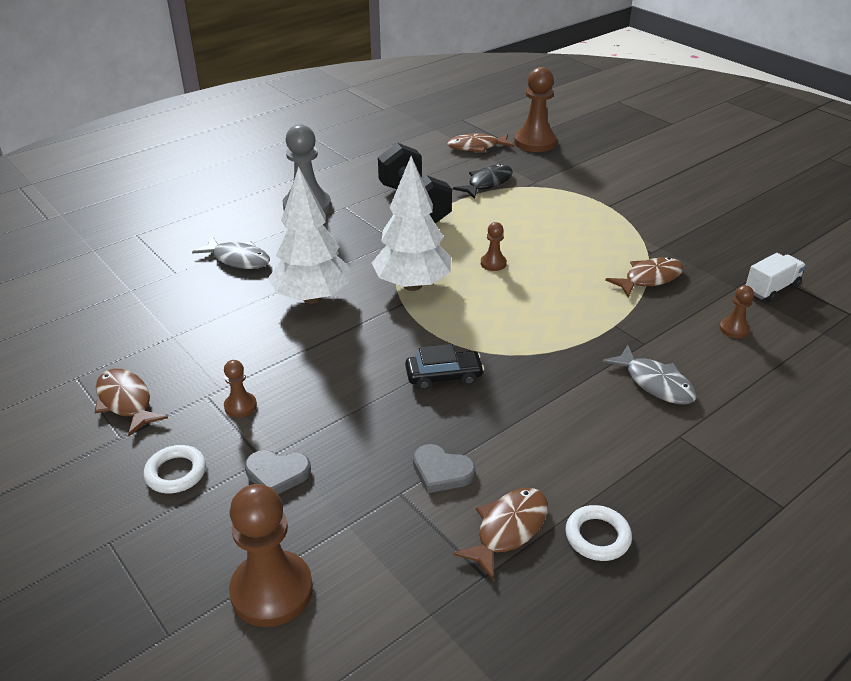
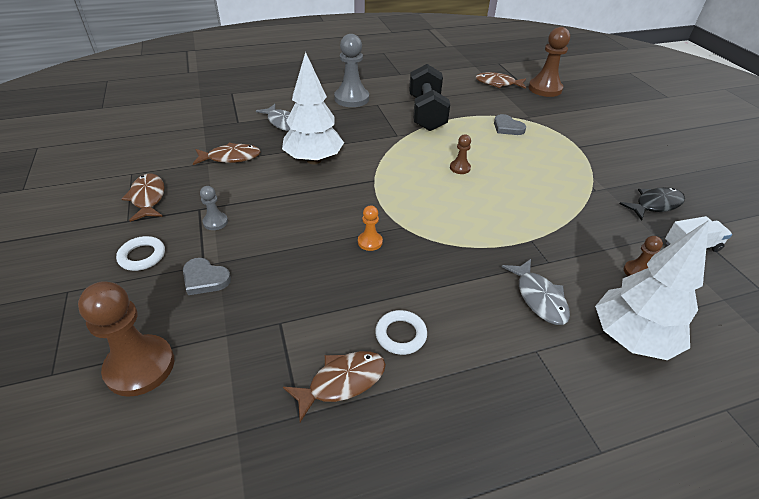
camera: 20 degrees right, 5 degrees up
brown pawn [224,360,257,417] -> grey pawn [200,186,228,230]
white tree [372,156,451,291] -> white tree moved to [595,220,709,360]
black car [405,344,484,390] -> orange pawn [358,206,383,251]
grey heart [413,444,476,493] -> grey heart moved to [494,114,526,135]
black fish [453,164,513,199] -> black fish moved to [620,187,685,221]
white ring [565,505,632,561] -> white ring moved to [375,310,427,355]
brown fish [605,257,683,297] -> brown fish moved to [193,143,261,165]

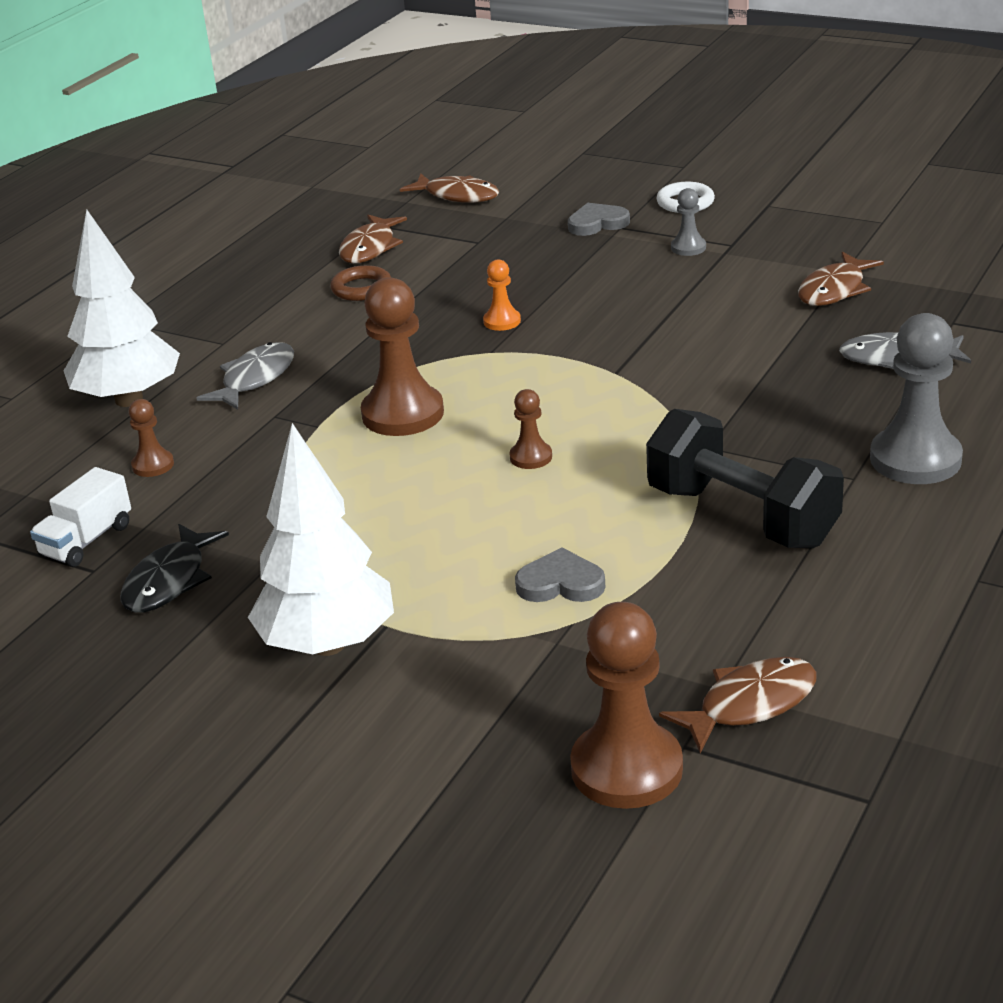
camera: 140 degrees right, 10 degrees down
brown pawn [78,281,174,397] -> brown pawn moved to [361,277,444,436]
brown fish [122,174,165,222] -> brown fish moved to [400,174,499,203]
white tree [282,52,344,164] -> white tree moved to [248,423,394,656]
white ring [375,310,427,355] -> brown ring [330,265,391,301]
grey fish [502,259,570,325] -> grey fish turned 90 degrees clockwise [196,342,294,410]

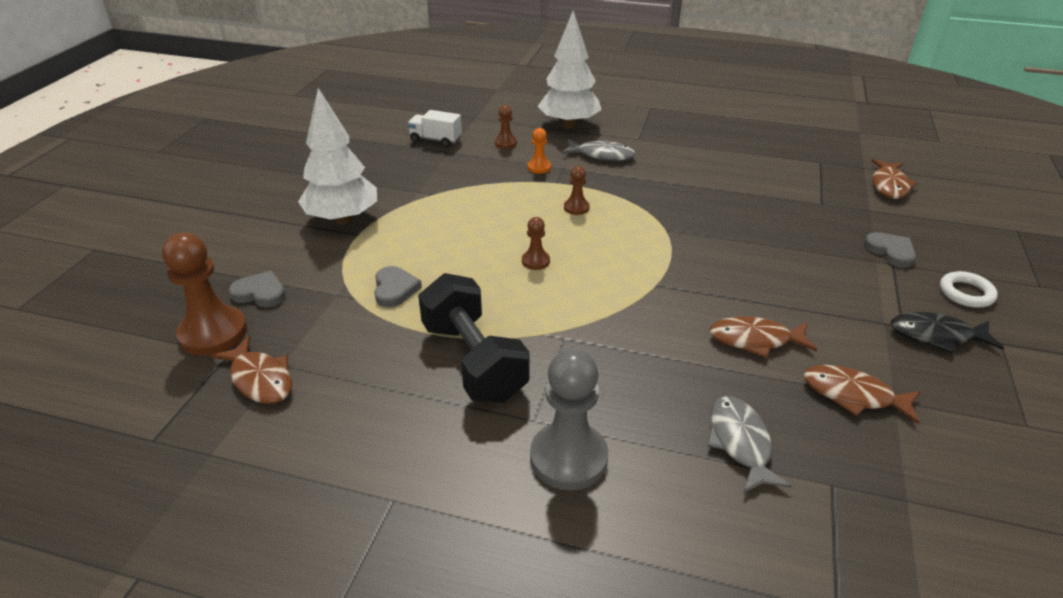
camera: 75 degrees right, 5 degrees up
black fish [121,524,229,613] -> black fish moved to [891,312,1004,354]
brown ring [330,265,391,301] -> none
brown fish [339,215,407,264] -> brown fish moved to [710,316,817,358]
brown pawn [361,277,444,436] -> brown pawn [564,166,590,215], size x0.49
orange pawn [483,259,521,331] -> orange pawn moved to [528,128,551,174]
black dumbbell [646,409,844,548] -> black dumbbell turned 60 degrees counterclockwise [418,273,530,403]
grey pawn [671,188,706,256] -> none
none -> grey heart [229,271,286,307]

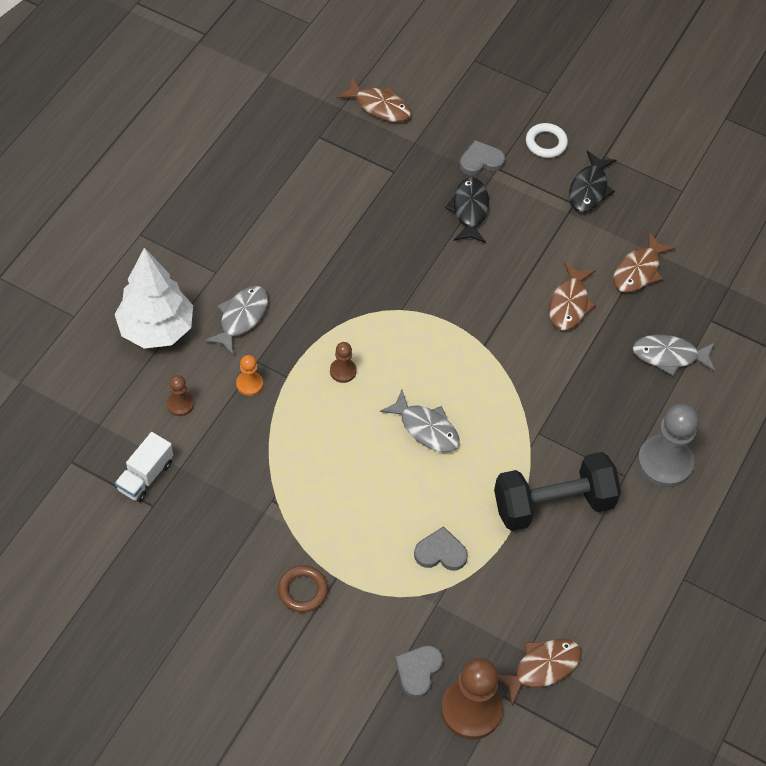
camera: 80 degrees left, 20 degrees up
white tree [298,88,377,225] -> brown ring [278,565,328,613]
brown pawn [522,217,550,270] -> grey fish [380,390,460,452]
none -> black fish [445,177,489,243]

